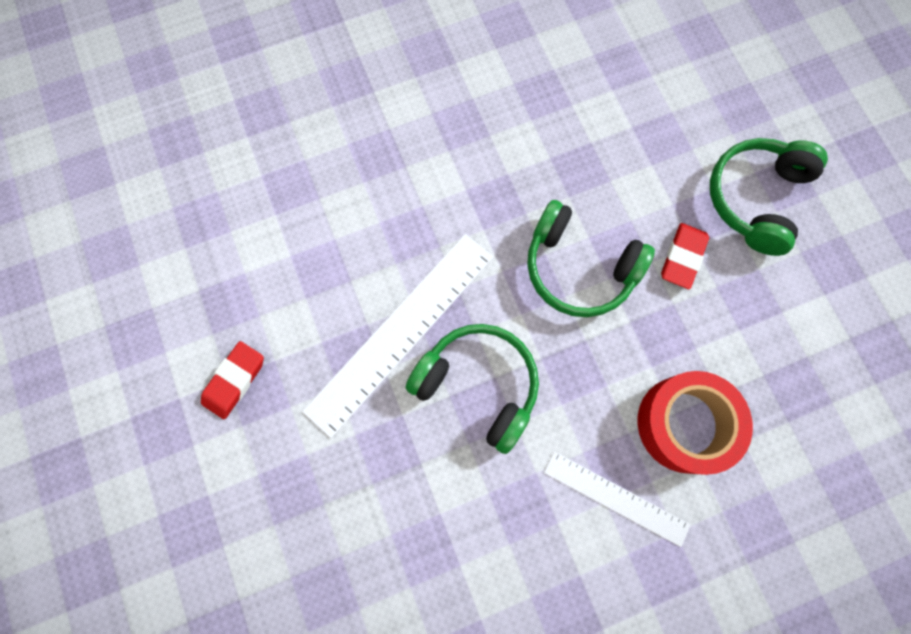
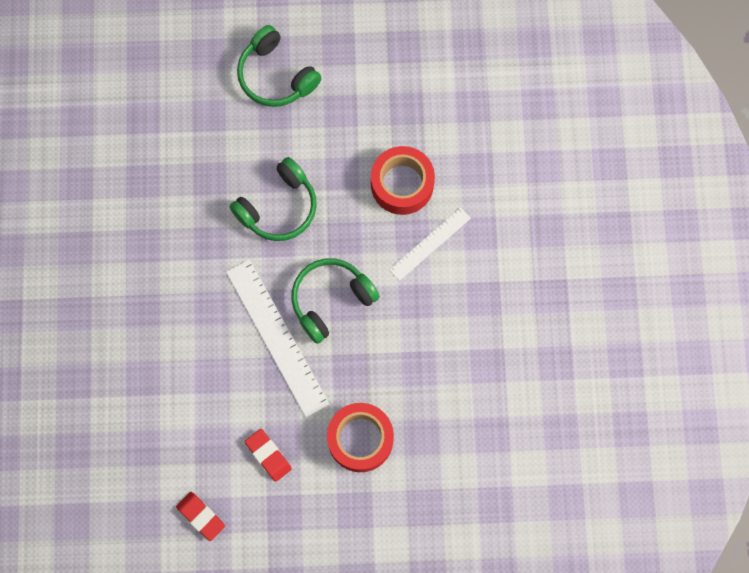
camera: 70 degrees left, 0 degrees up
red eraser [661,223,709,289] -> red eraser moved to [176,492,225,541]
none -> red tape [327,403,394,472]

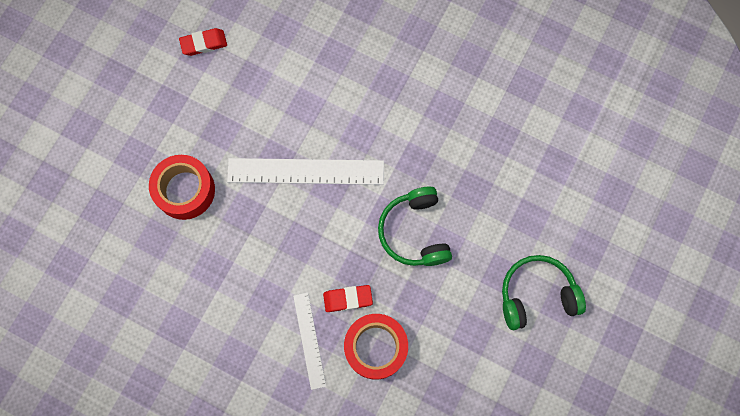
camera: 120 degrees right, 0 degrees up
red eraser [245,429,292,482] -> red eraser moved to [323,285,373,312]
green headphones [291,258,380,344] -> none

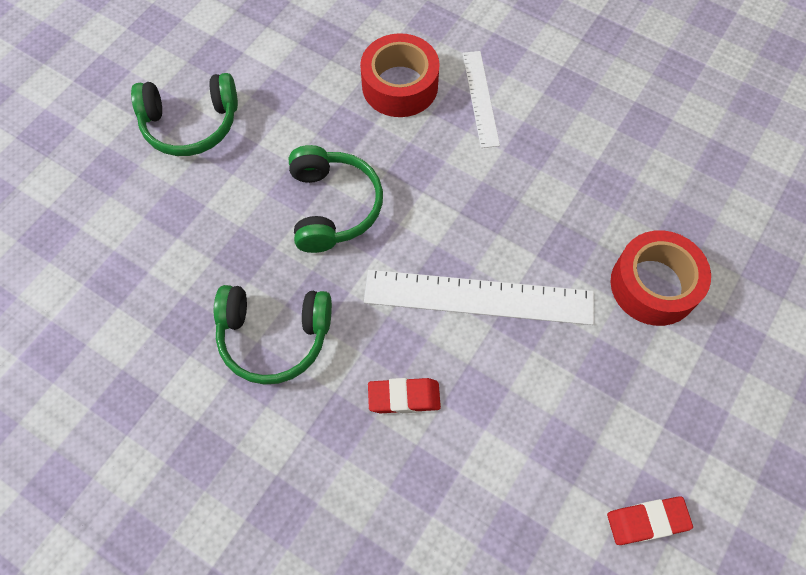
camera: 175 degrees left, 10 degrees down
red eraser [323,285,373,312] -> red eraser moved to [368,378,441,413]
none -> green headphones [214,285,332,385]

